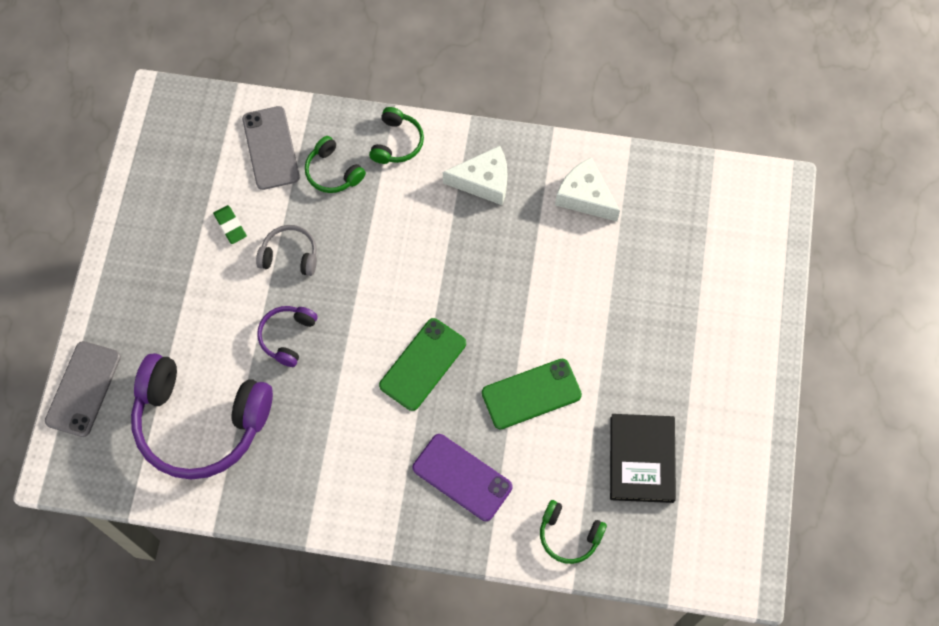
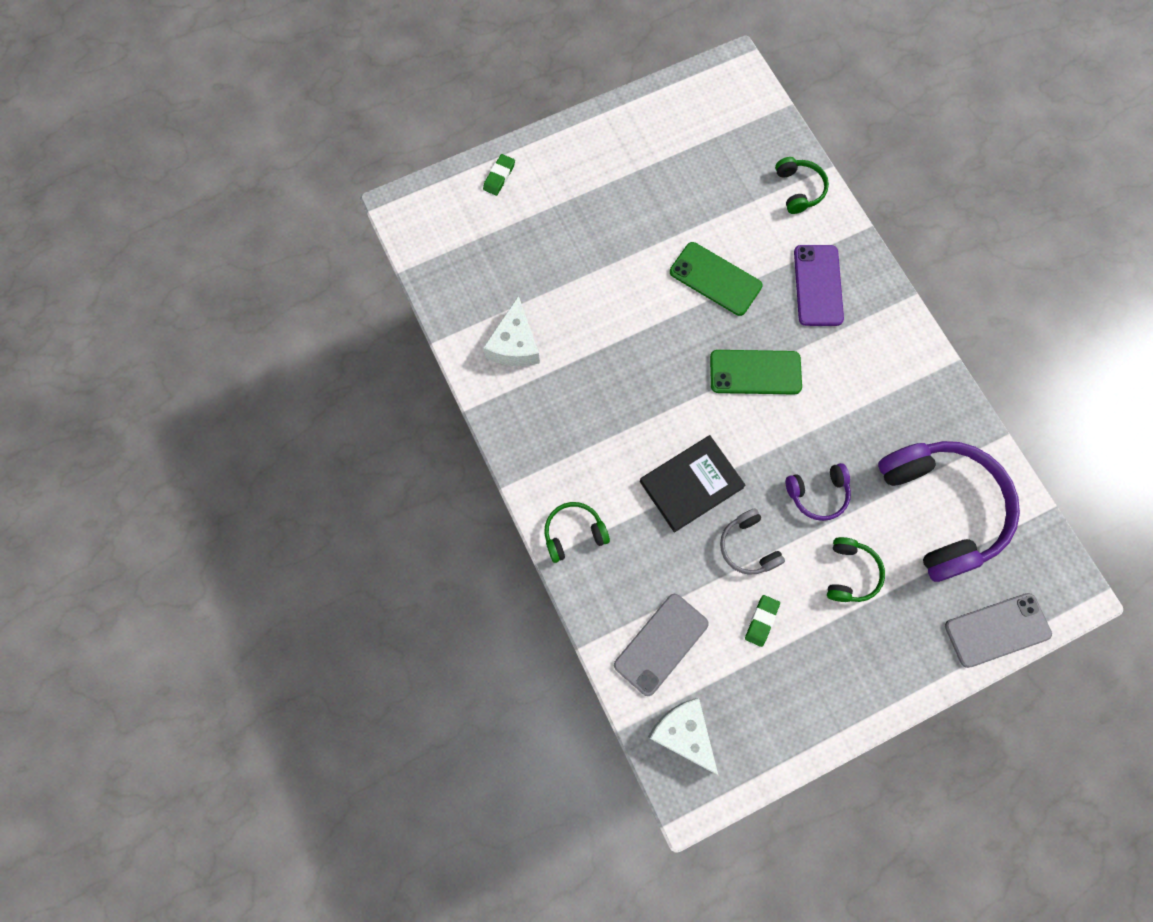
camera: 125 degrees left, 5 degrees up
green headphones [305,136,366,193] -> green headphones moved to [827,537,885,602]
white cheese [443,146,507,205] -> white cheese moved to [648,698,718,775]
black book [610,414,676,503] -> black book moved to [640,435,746,532]
none -> green eraser [483,154,515,196]

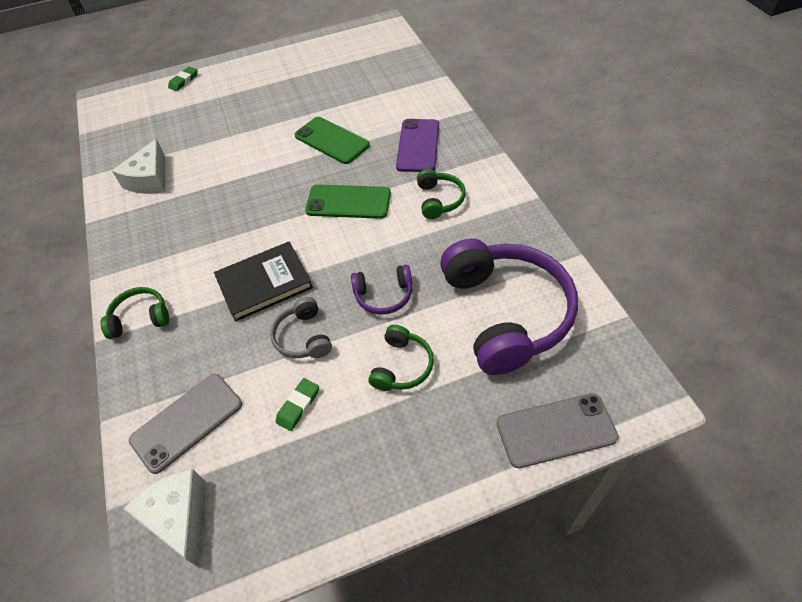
camera: 10 degrees right, 20 degrees down
green headphones [775,157,829,214] -> green headphones moved to [417,169,466,219]

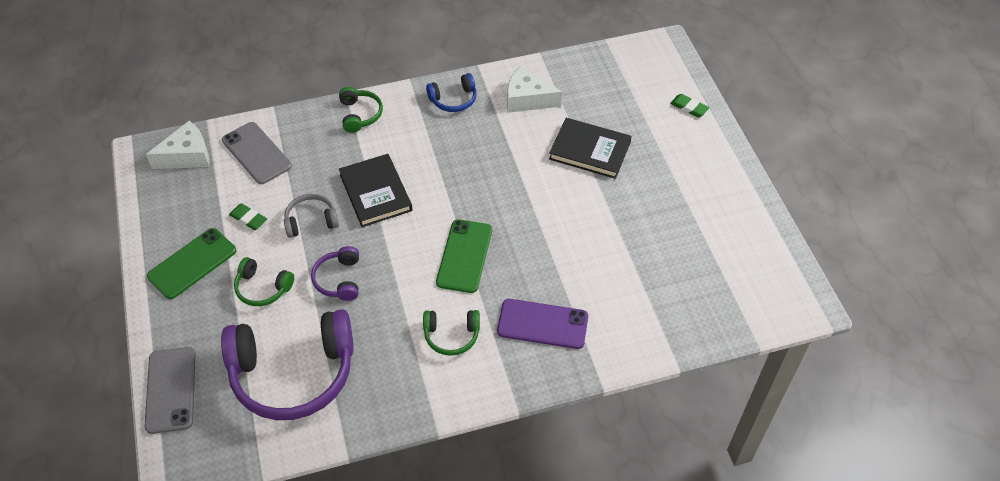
camera: 90 degrees right, 0 degrees up
green phone [295,117,370,164] -> green phone moved to [147,228,236,299]
none -> blue headphones [426,73,477,112]
none -> black book [549,118,632,179]

